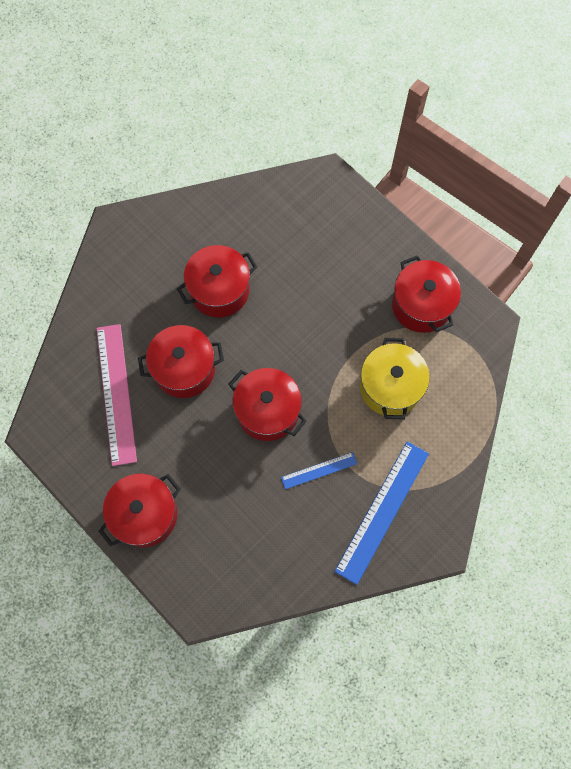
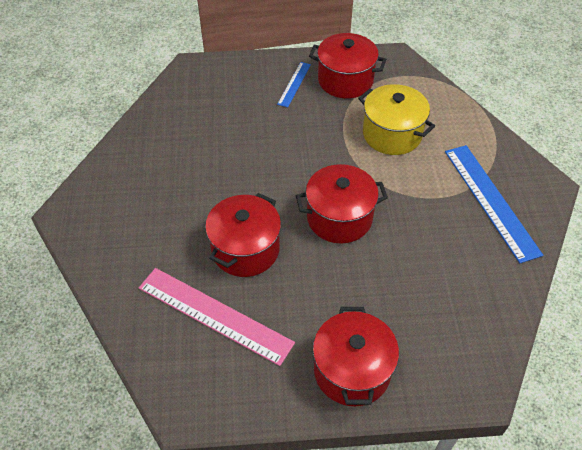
camera: 50 degrees left, 20 degrees down
red pot [177,245,258,317] -> none
blue ruler [281,452,357,489] -> blue ruler moved to [277,62,311,107]

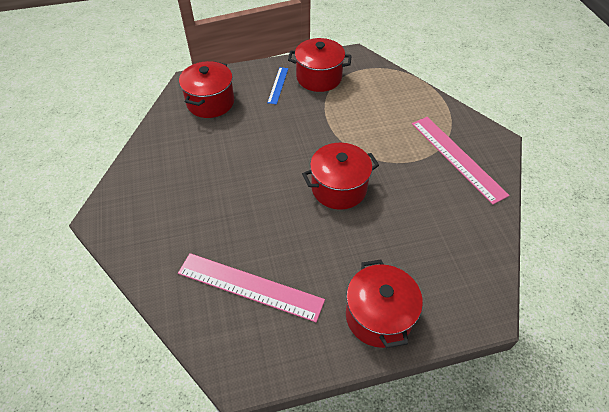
camera: 10 degrees left, 0 degrees up
red pot [205,193,281,277] -> red pot moved to [179,61,234,118]
yellow pot [358,84,435,155] -> none
blue ruler [445,145,543,263] -> pink ruler [412,117,510,205]

